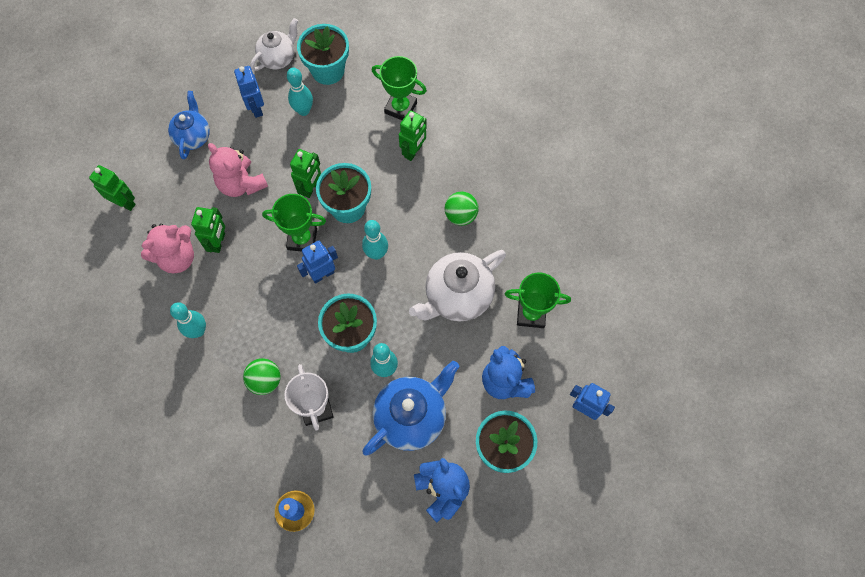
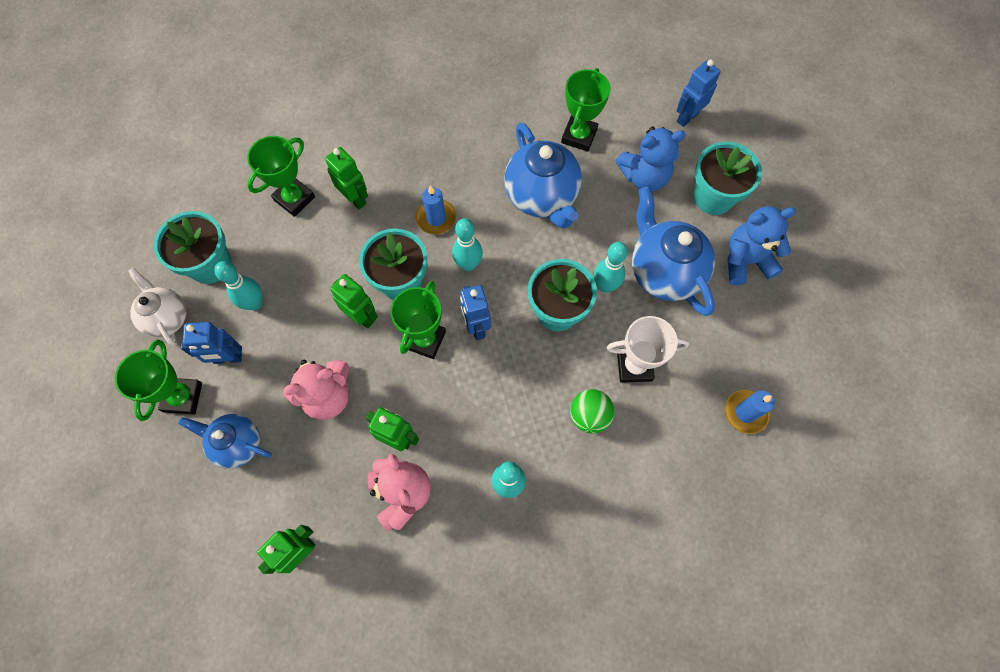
camera: 75 degrees left, 0 degrees up
white teapot [409,250,506,321] -> blue teapot [504,123,582,229]
green ball [445,192,479,226] -> none
none -> green trophy [115,340,202,421]
none -> blue candle [416,185,456,235]

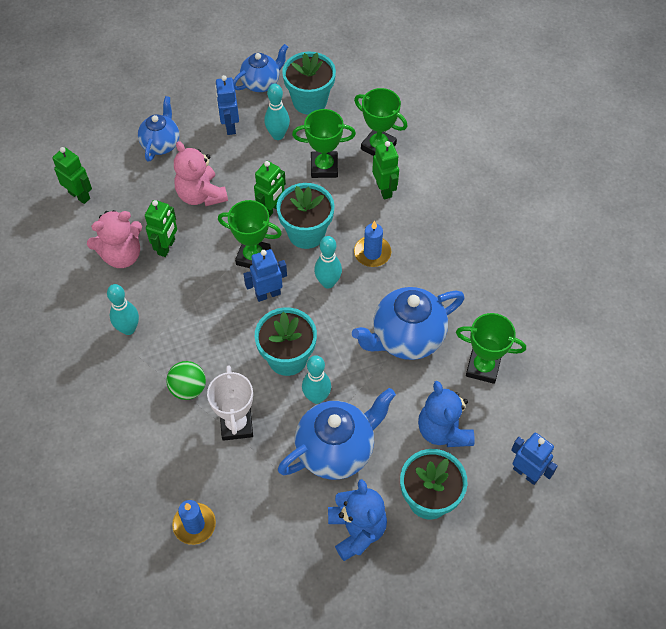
camera: 85 degrees right, 10 degrees down
green trophy [115,340,202,421] -> green trophy moved to [292,109,356,178]
white teapot [128,268,186,346] -> blue teapot [233,44,288,92]
green robot [325,147,368,209] -> green robot turned 60 degrees counterclockwise [372,141,399,200]

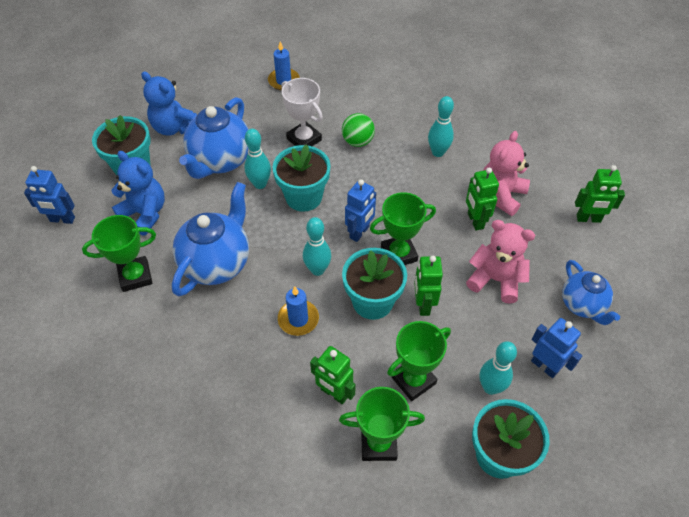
camera: 145 degrees right, 5 degrees down
blue teapot [233,44,288,92] -> none

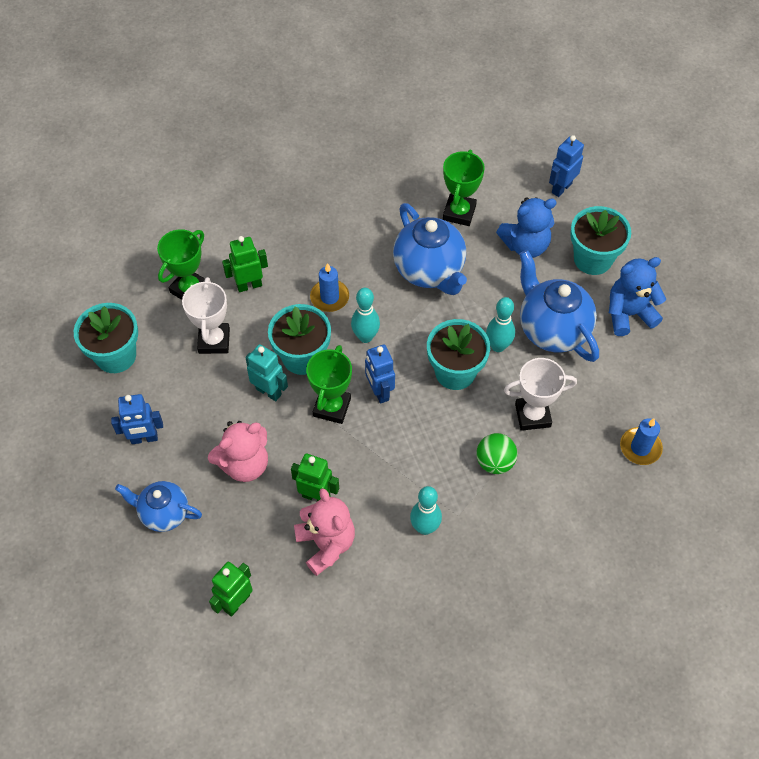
camera: 125 degrees right, 5 degrees up
green trophy [387,321,451,401] -> white trophy [182,277,230,354]
green robot [414,256,443,316] -> turquoise robot [245,344,288,401]
turquoise bowling pin [479,341,517,395] -> none

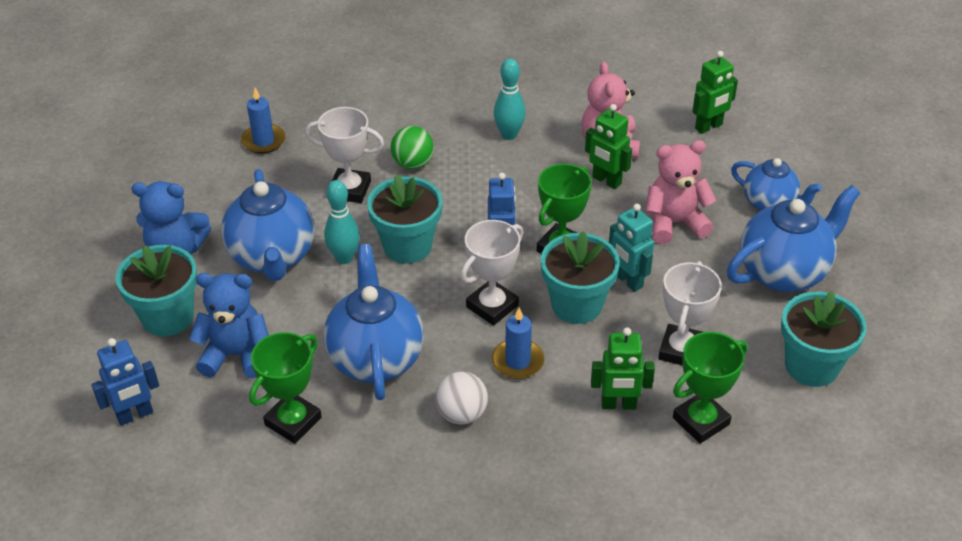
camera: 160 degrees left, 15 degrees down
blue robot [111,394,163,444] -> blue teapot [727,185,861,292]
turquoise bowling pin [351,288,380,343] -> white trophy [460,220,523,326]
none -> white ball [436,371,488,424]

